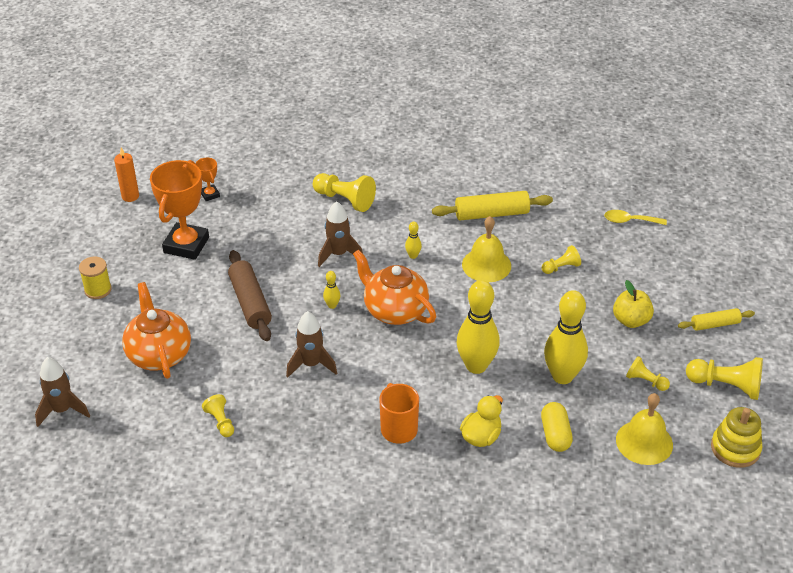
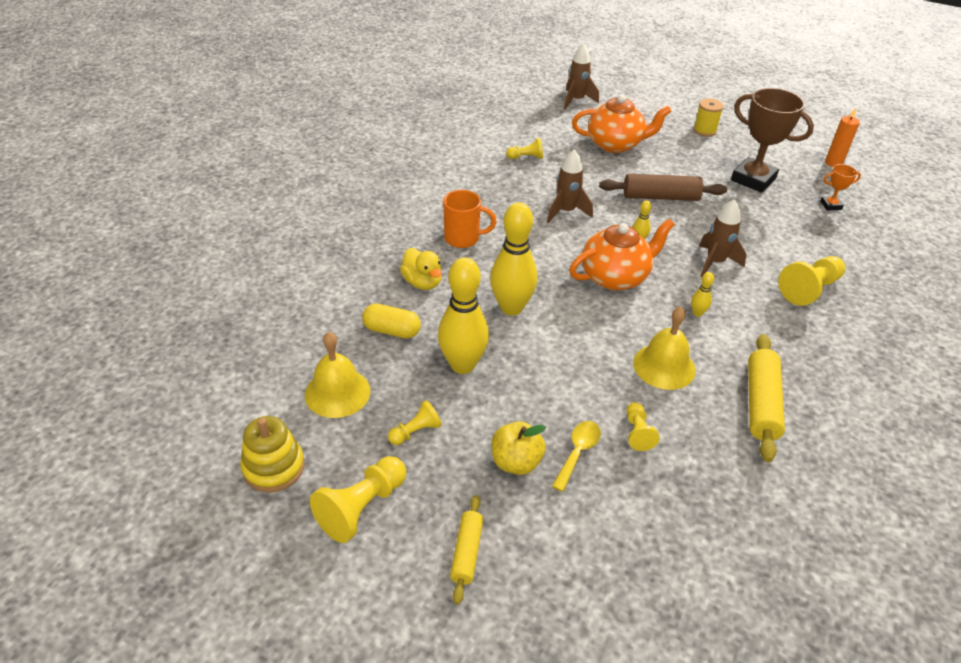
camera: 110 degrees right, 0 degrees up
orange trophy [150,160,209,260] -> brown trophy [731,88,814,193]
yellow spoon [604,210,667,225] -> yellow spoon moved to [552,421,601,492]

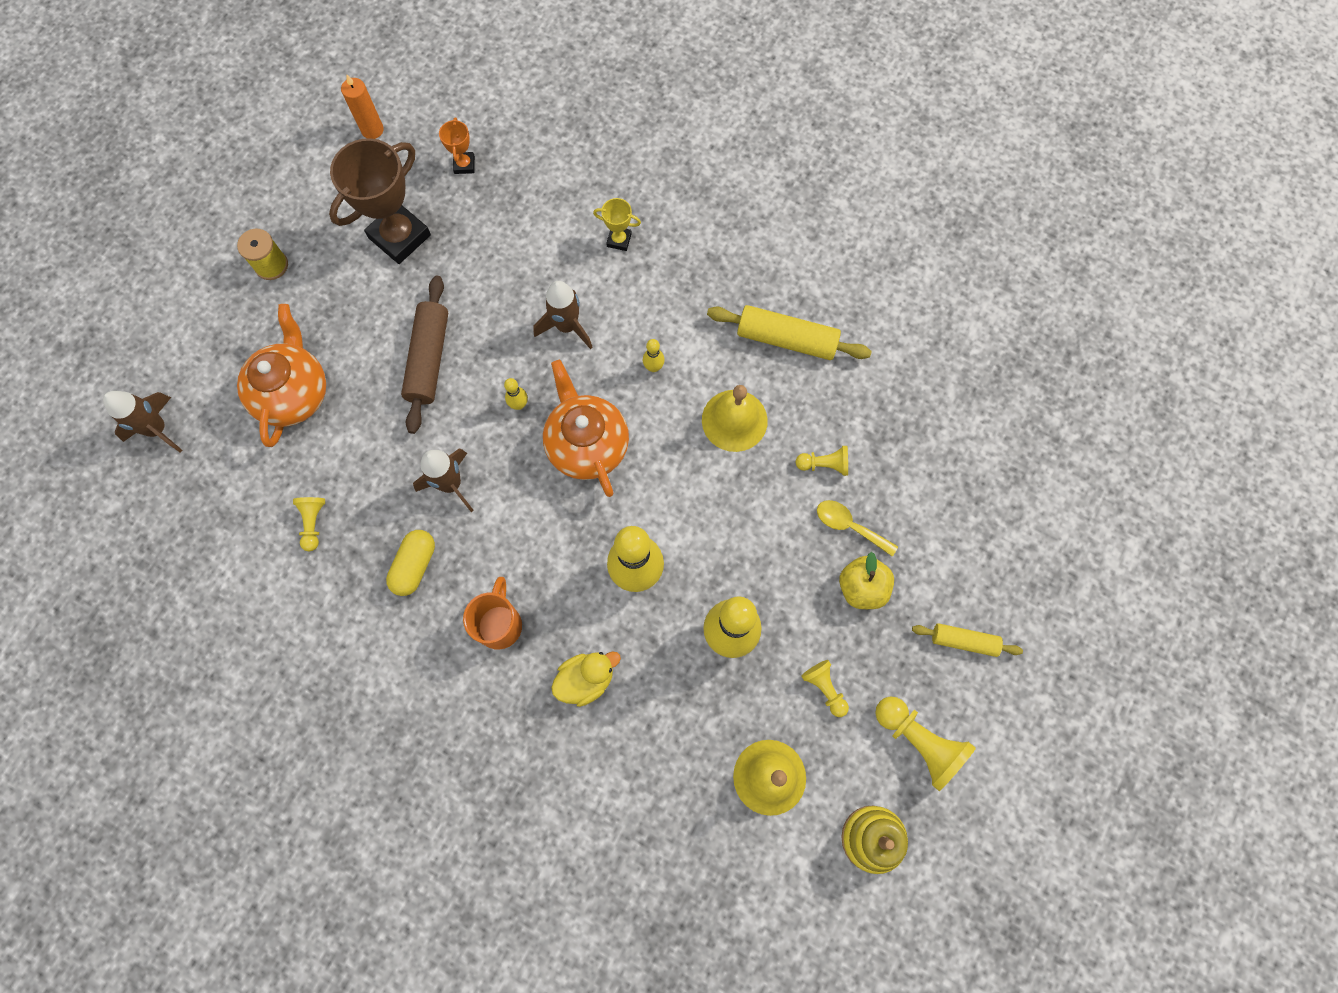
camera: 85 degrees left, 30 degrees up
yellow capsule [362,304,421,338] -> yellow capsule moved to [386,530,435,596]
yellow pawn [779,256,845,306] -> yellow trophy [593,198,641,251]

